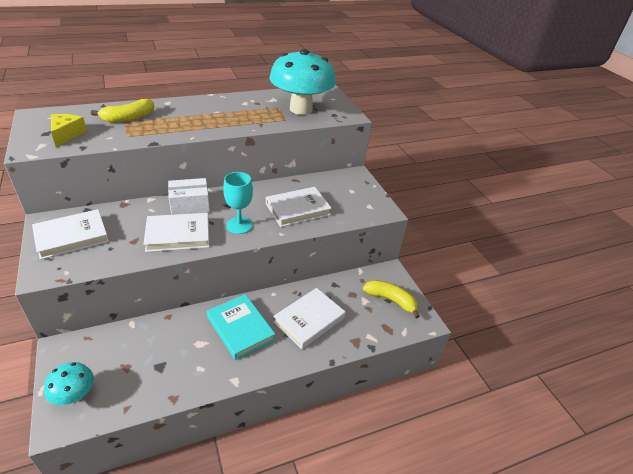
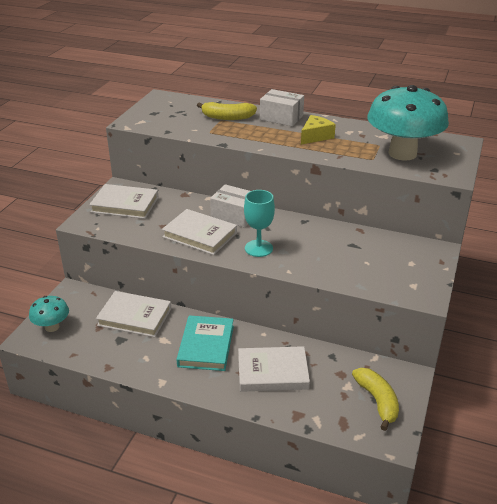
camera: 45 degrees right, 5 degrees down
yellow cheese [51,114,87,147] -> yellow cheese moved to [301,115,336,145]
white book [266,187,332,227] -> white book moved to [96,291,171,337]
none -> white box [260,89,304,126]

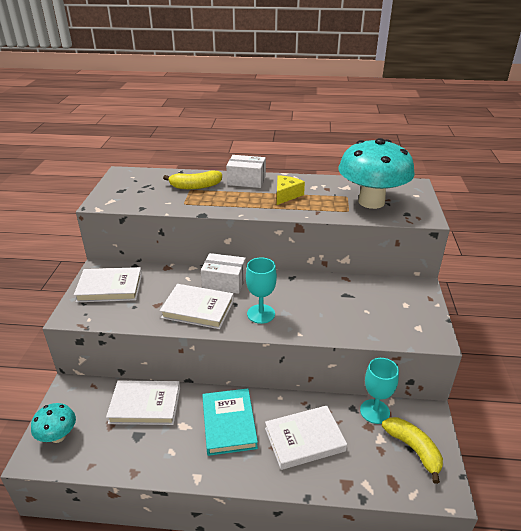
camera: 15 degrees left, 0 degrees up
none -> turquoise goblet [360,358,399,424]

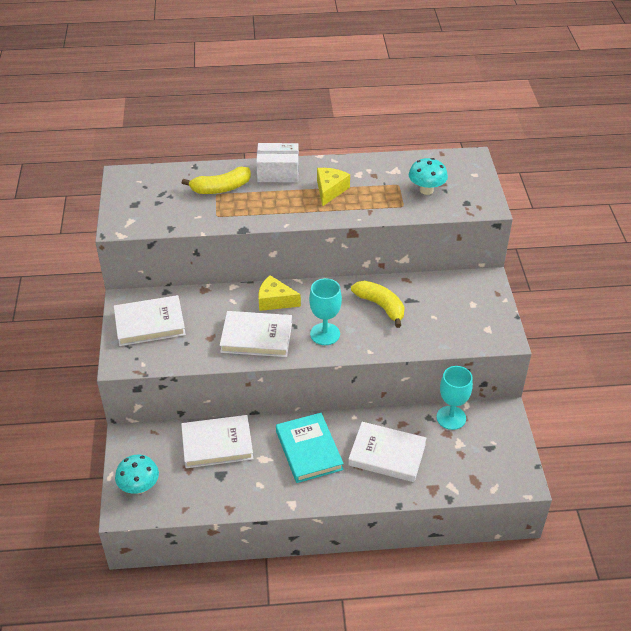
camera: 10 degrees left, 10 degrees up
white box [201,253,246,294] -> yellow cheese [258,275,301,311]
white book [265,405,347,470] -> white book turned 45 degrees clockwise [348,422,427,482]
turquoise mushroom [339,138,415,209] -> turquoise mushroom [409,158,448,195], size x0.48
yellow banana [382,417,443,484] -> yellow banana moved to [351,280,405,328]

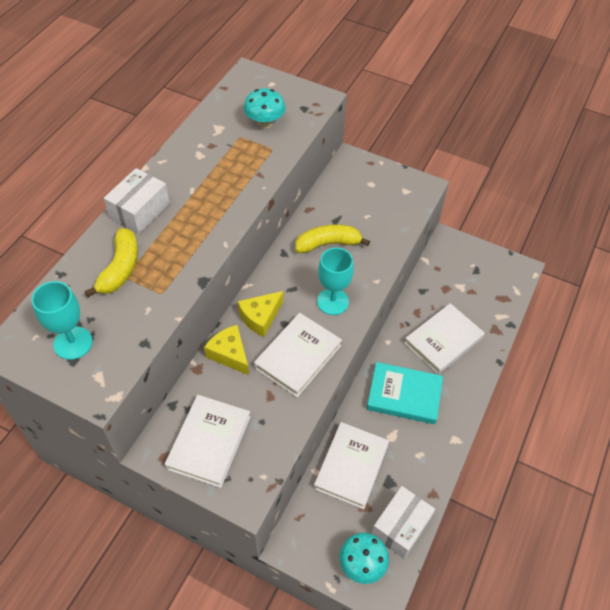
camera: 60 degrees left, 10 degrees up
yellow cheese [317,168,350,206] -> yellow cheese moved to [204,325,249,375]
turquoise goblet [436,366,473,430] -> turquoise goblet moved to [32,281,93,360]
none -> white box [372,486,435,559]

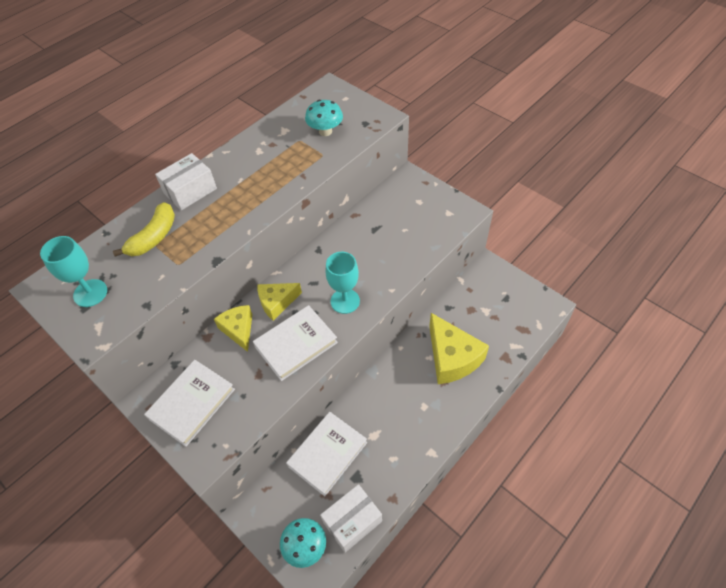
camera: 20 degrees right, 0 degrees up
yellow banana [295,224,370,253] -> none
turquoise book [367,362,443,424] -> none
white book [404,303,485,375] -> yellow cheese [429,313,489,384]

